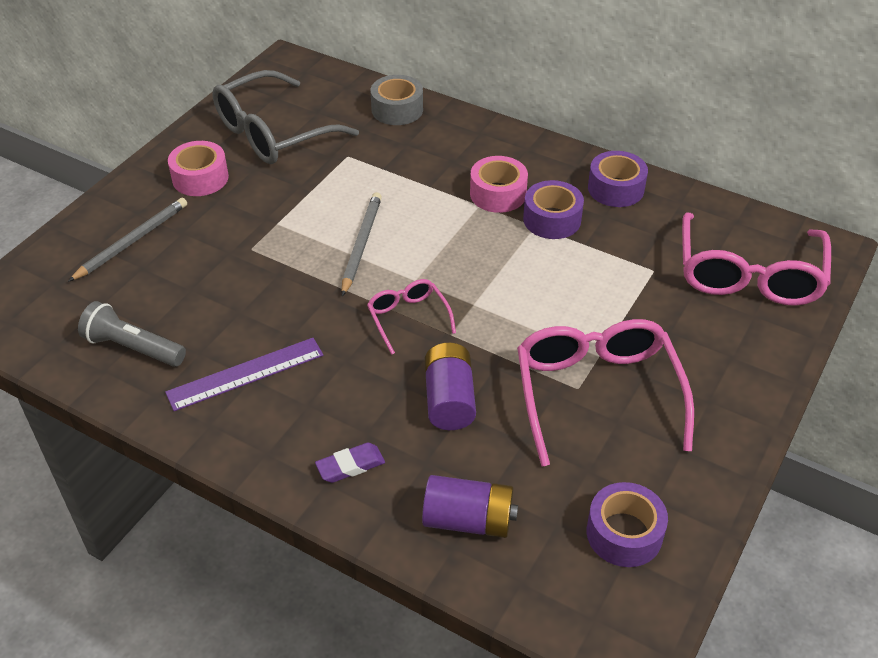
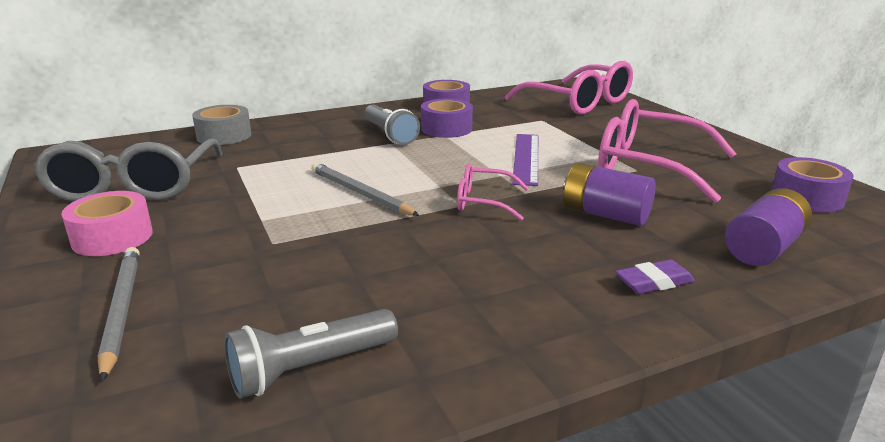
camera: 55 degrees left, 20 degrees down
purple ruler [165,338,324,411] -> purple ruler moved to [512,134,538,186]
purple eraser [315,443,385,483] -> purple eraser turned 60 degrees clockwise [616,260,695,294]
pink tape [470,156,528,213] -> grey flashlight [364,105,420,145]

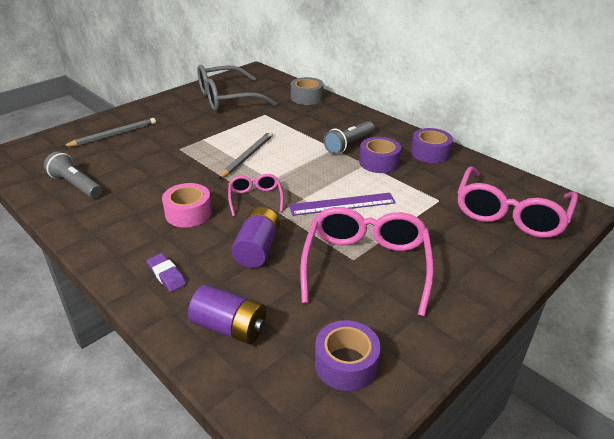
camera: 70 degrees right, 10 degrees up
pink tape [61,191,153,256] -> pink tape moved to [162,183,212,228]

